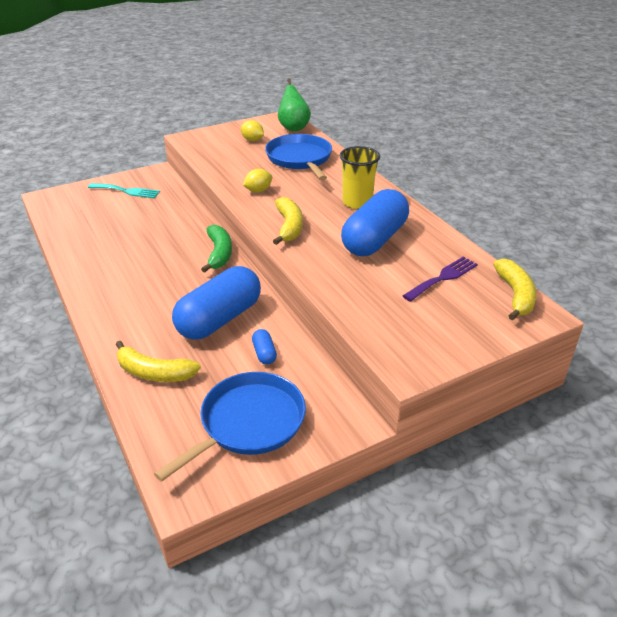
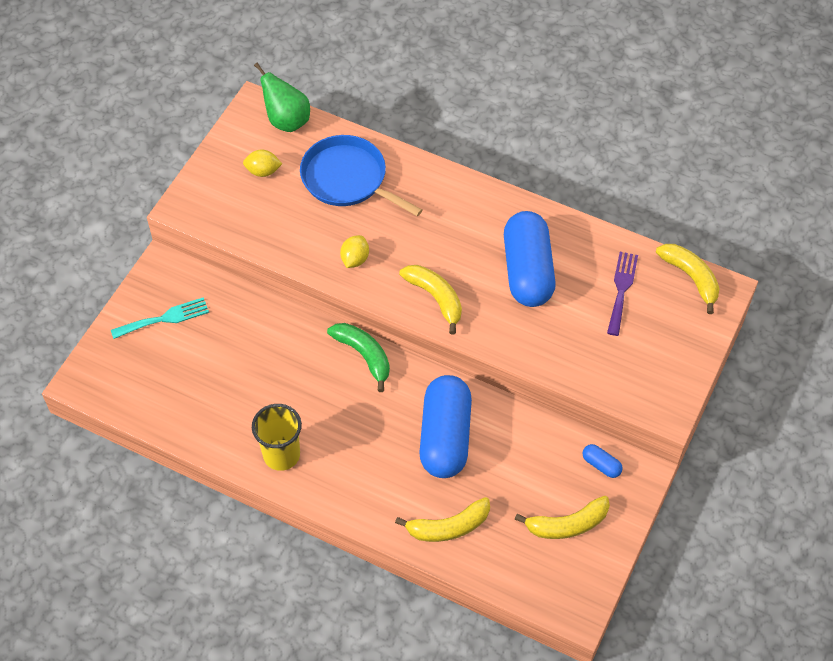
camera: 35 degrees left, 20 degrees up
blue pan [154,372,306,482] -> yellow banana [514,496,610,539]
blue capsule [252,329,277,365] -> blue capsule moved to [583,444,623,478]
yellow cup [340,146,380,209] -> yellow cup moved to [252,404,302,471]

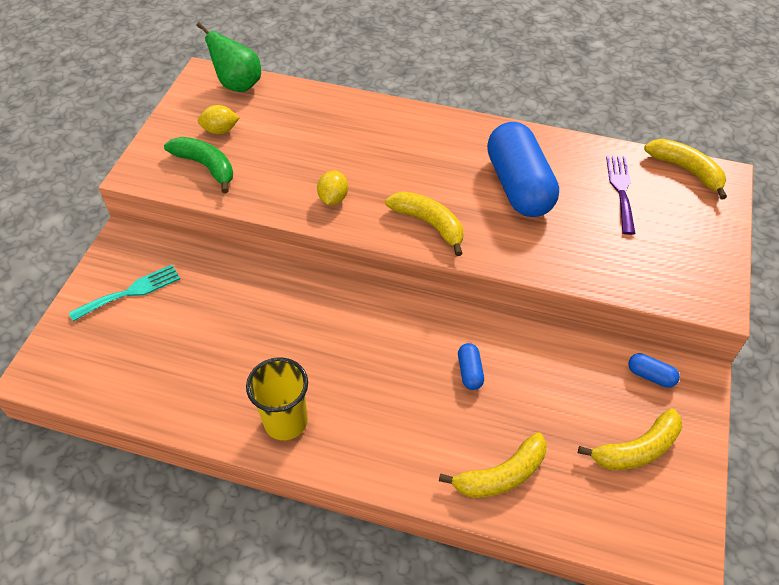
camera: 10 degrees left, 5 degrees down
blue pan [300,135,423,216] -> none
green banana [327,323,390,392] -> green banana moved to [164,137,233,193]
blue capsule [419,375,472,478] -> blue capsule [458,343,484,390], size x0.40

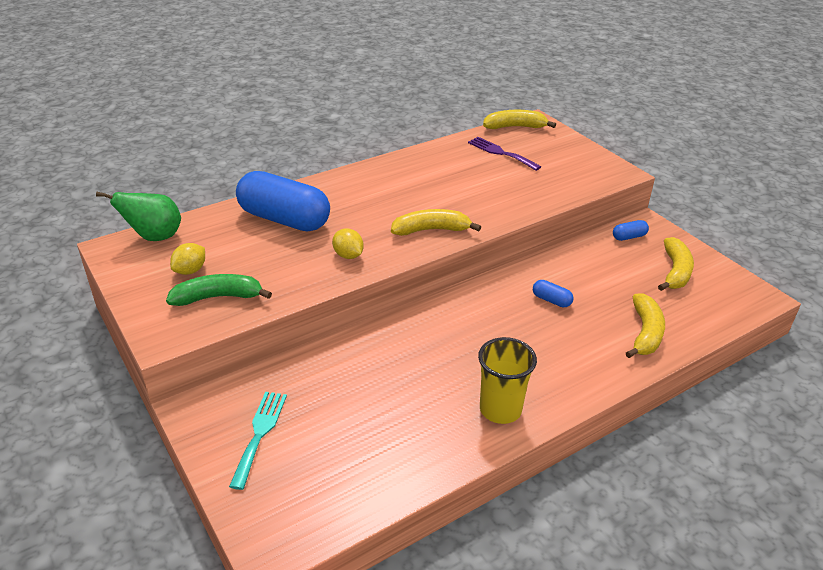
camera: 50 degrees left, 15 degrees down
blue capsule [487,122,559,217] -> blue capsule moved to [236,171,330,231]

